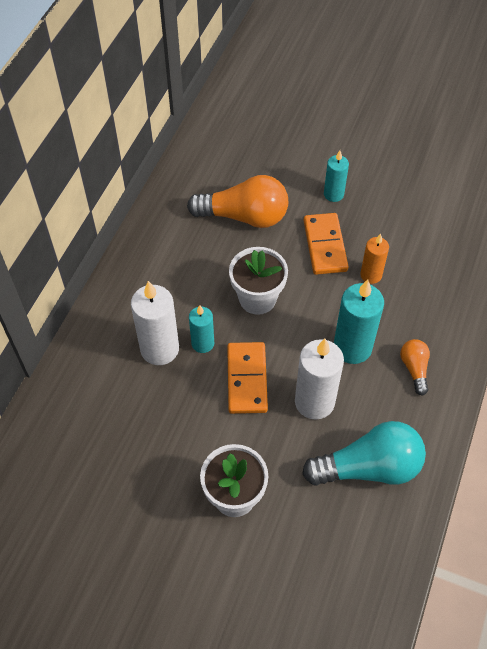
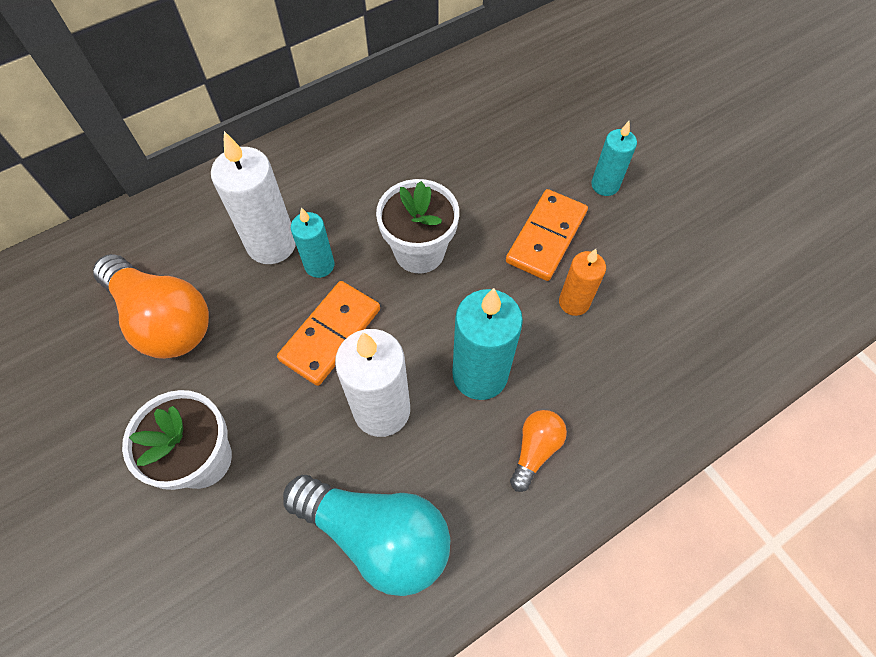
camera: 35 degrees right, 5 degrees up
orange light bulb [187,175,288,228] -> orange light bulb moved to [93,254,209,359]

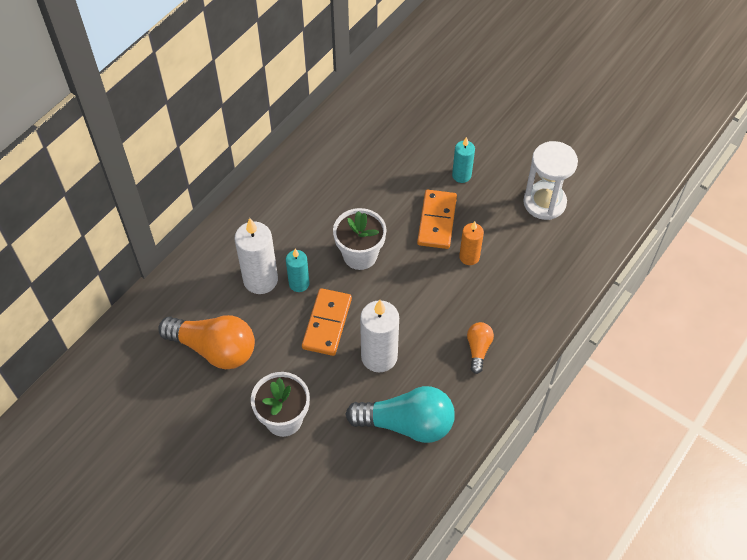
camera: 20 degrees left, 5 degrees down
turquoise candle [452,288,523,400] -> none
none -> white hourglass [523,141,578,220]

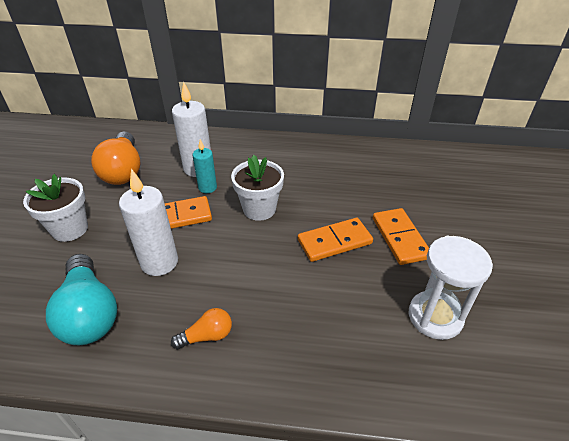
camera: 60 degrees right, 15 degrees down
turquoise candle [452,137,475,183] -> orange domino [373,208,429,265]
orange candle [459,221,484,265] -> none

